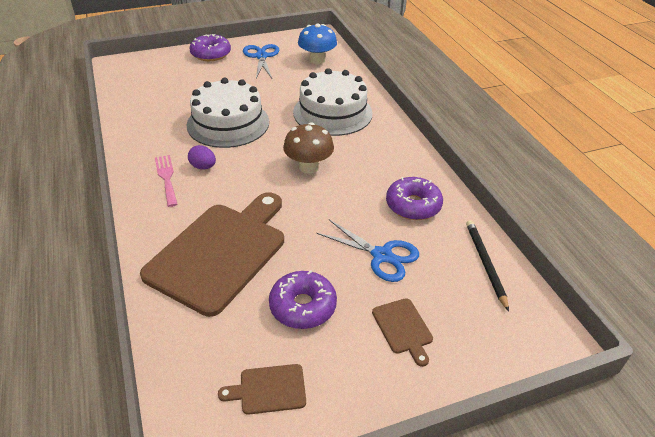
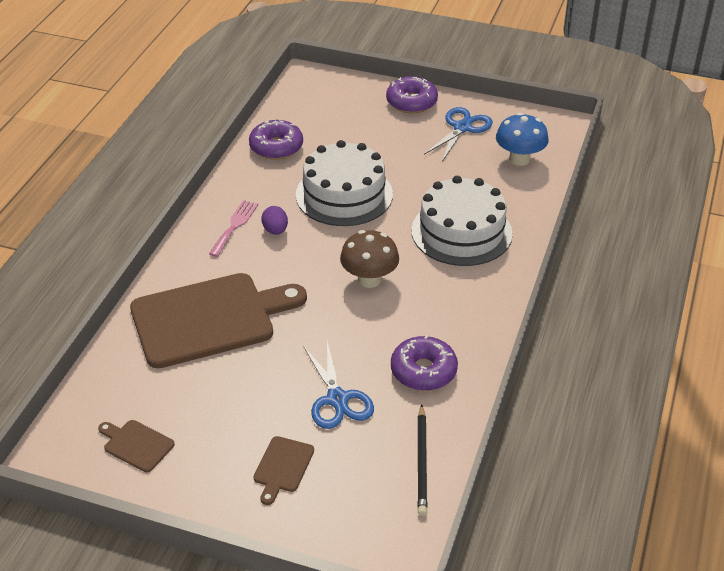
camera: 40 degrees right, 0 degrees up
purple donut [269,270,337,329] -> purple donut moved to [249,120,303,160]
black pencil [466,220,509,311] -> black pencil turned 150 degrees clockwise [417,405,428,516]

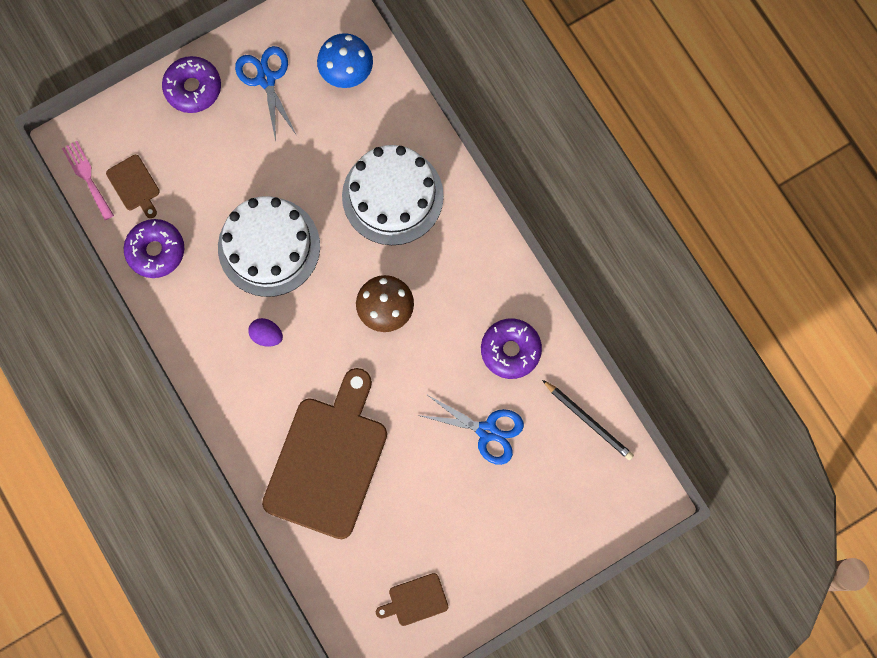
camera: 50 degrees left, 35 degrees up
pink fork [209,200,258,257] -> pink fork moved to [62,141,114,220]
brown cutting board [254,436,314,505] -> brown cutting board moved to [106,155,160,218]

